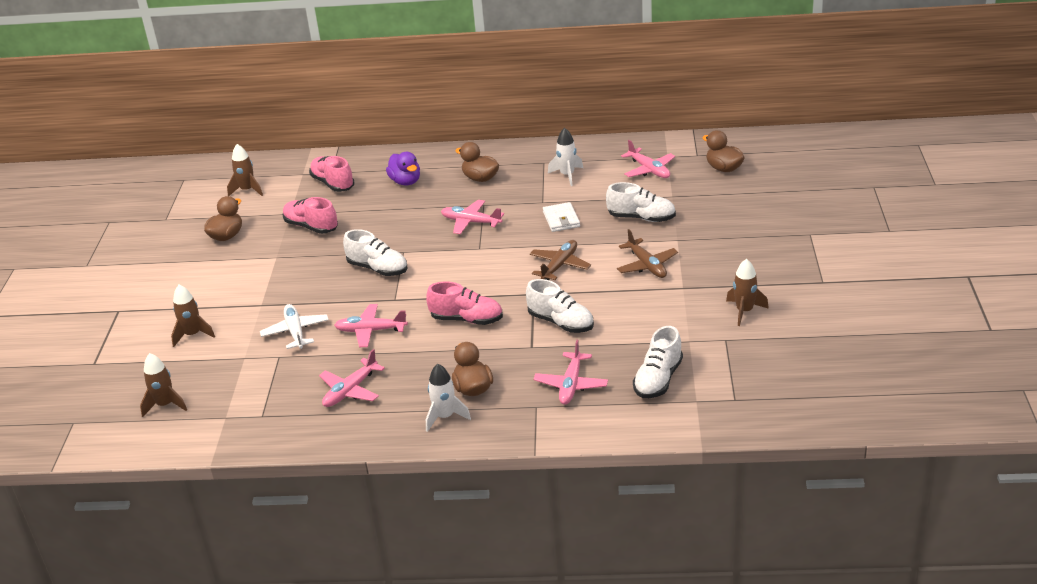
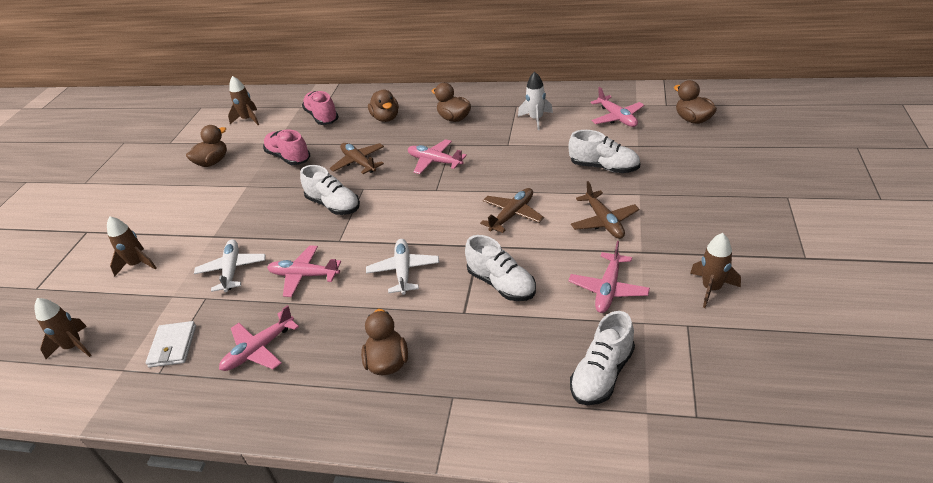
camera: 10 degrees right, 5 degrees up
purple duck [386,152,420,185] -> brown duck [368,89,399,122]
pink shoe [426,282,503,325] -> white plane [366,239,439,295]
white rocket [426,364,471,432] -> none
pink plane [534,340,608,405] -> pink plane moved to [568,241,650,313]
white wallet [543,202,580,232] -> white wallet moved to [146,321,196,368]
none -> brown plane [330,143,384,174]

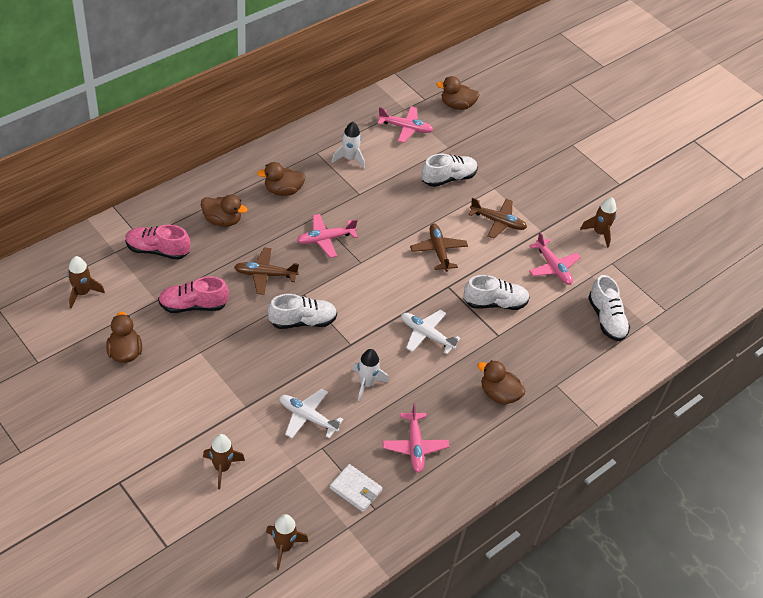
camera: 60 degrees left, 10 degrees up
pink plane [267,245,341,297] -> white rocket [352,349,389,401]

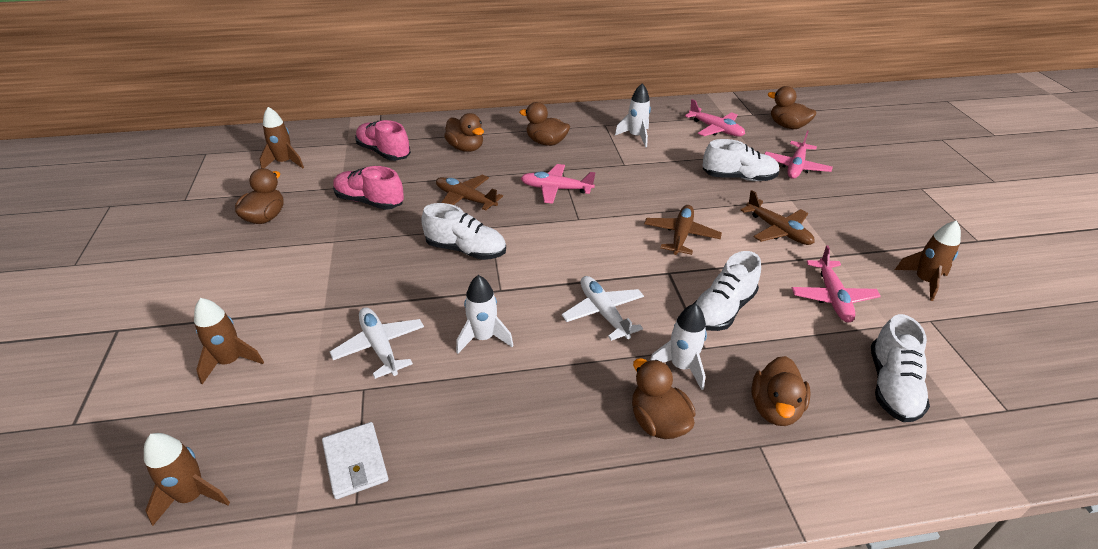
camera: 35 degrees right, 10 degrees down
pink plane [383,403,449,473] -> pink plane moved to [765,131,833,179]
white shoe [463,275,530,310] -> white shoe turned 105 degrees clockwise [693,251,761,331]
none -> white rocket [650,303,707,390]
none -> brown duck [752,356,811,426]

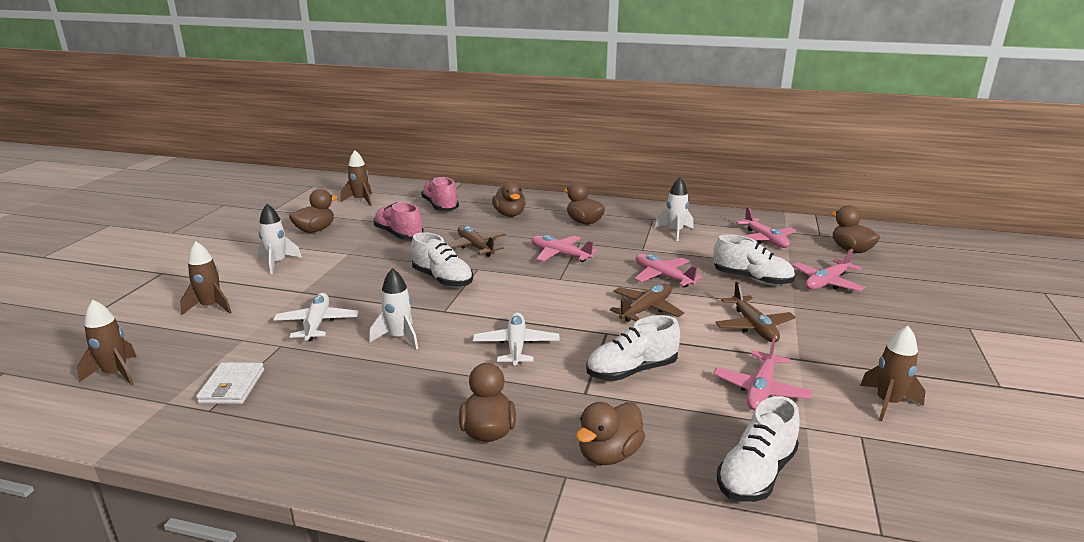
camera: 25 degrees right, 15 degrees down
white rocket [650,303,707,390] -> white rocket moved to [258,204,302,274]
none -> pink plane [634,254,703,288]

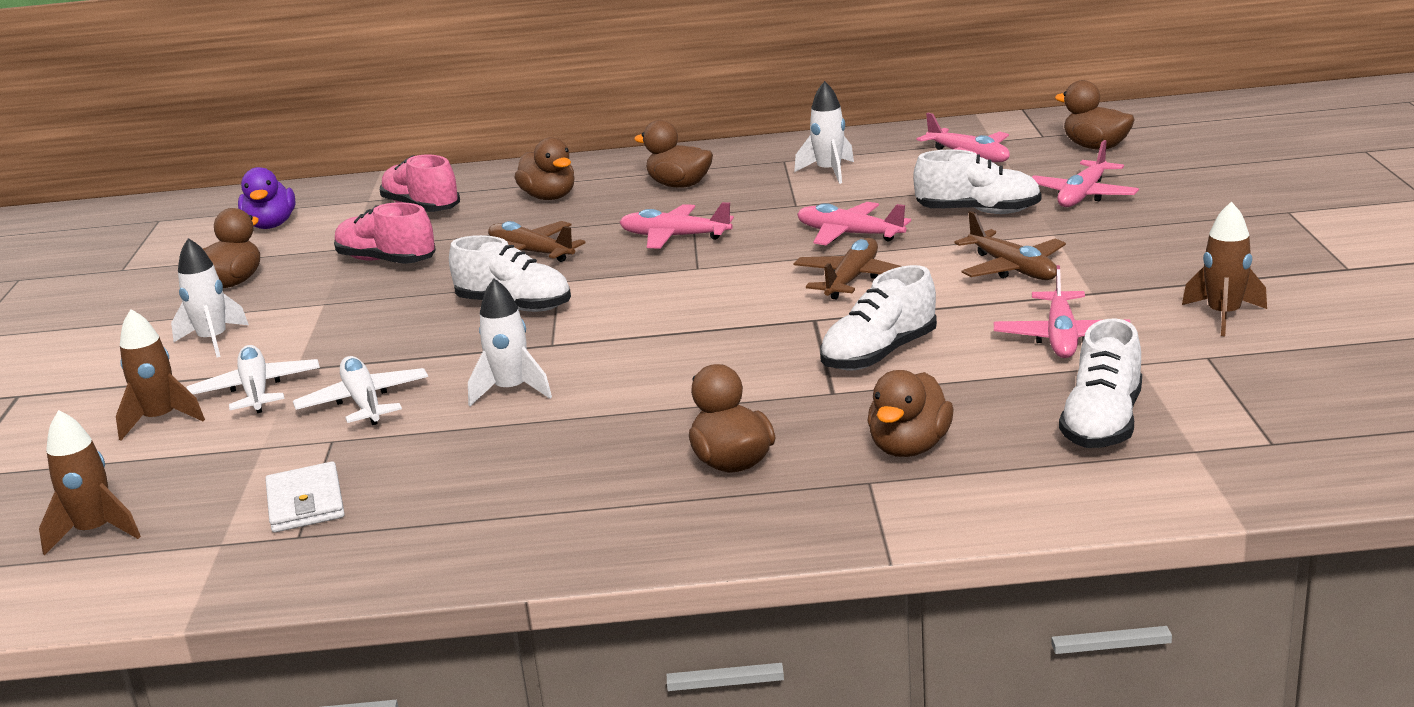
camera: 15 degrees left, 0 degrees up
brown rocket [340,150,372,206] -> purple duck [238,167,295,229]
white plane [473,312,560,366] -> white plane moved to [186,345,320,413]

